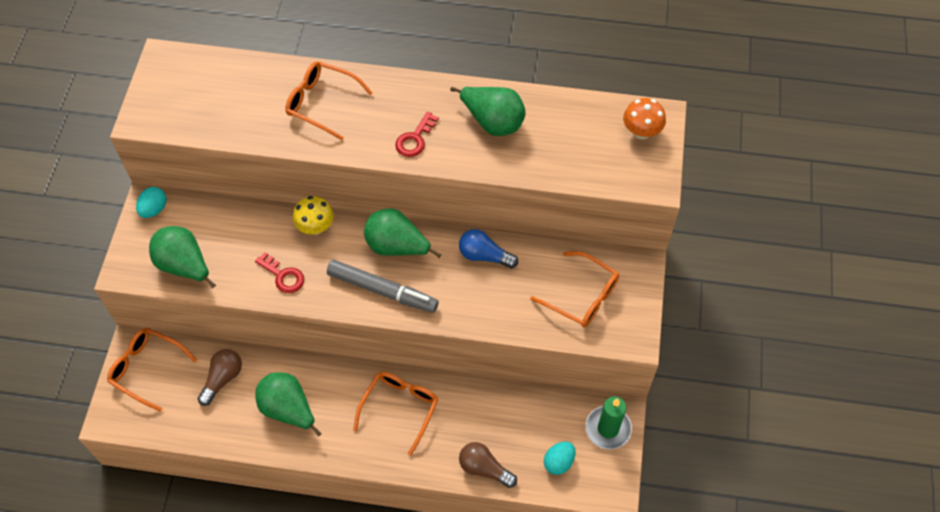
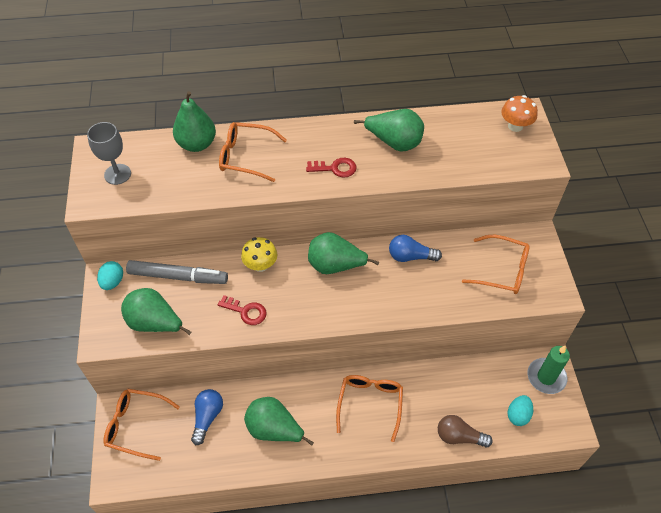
camera: 15 degrees left, 5 degrees down
brown light bulb [198,349,242,406] -> blue light bulb [191,389,223,445]
grey marker [327,260,438,313] -> grey marker moved to [126,260,228,284]
red key [395,112,439,157] -> red key turned 105 degrees counterclockwise [306,158,357,177]
none -> grey goblet [87,122,131,185]
none -> green pear [173,91,216,152]

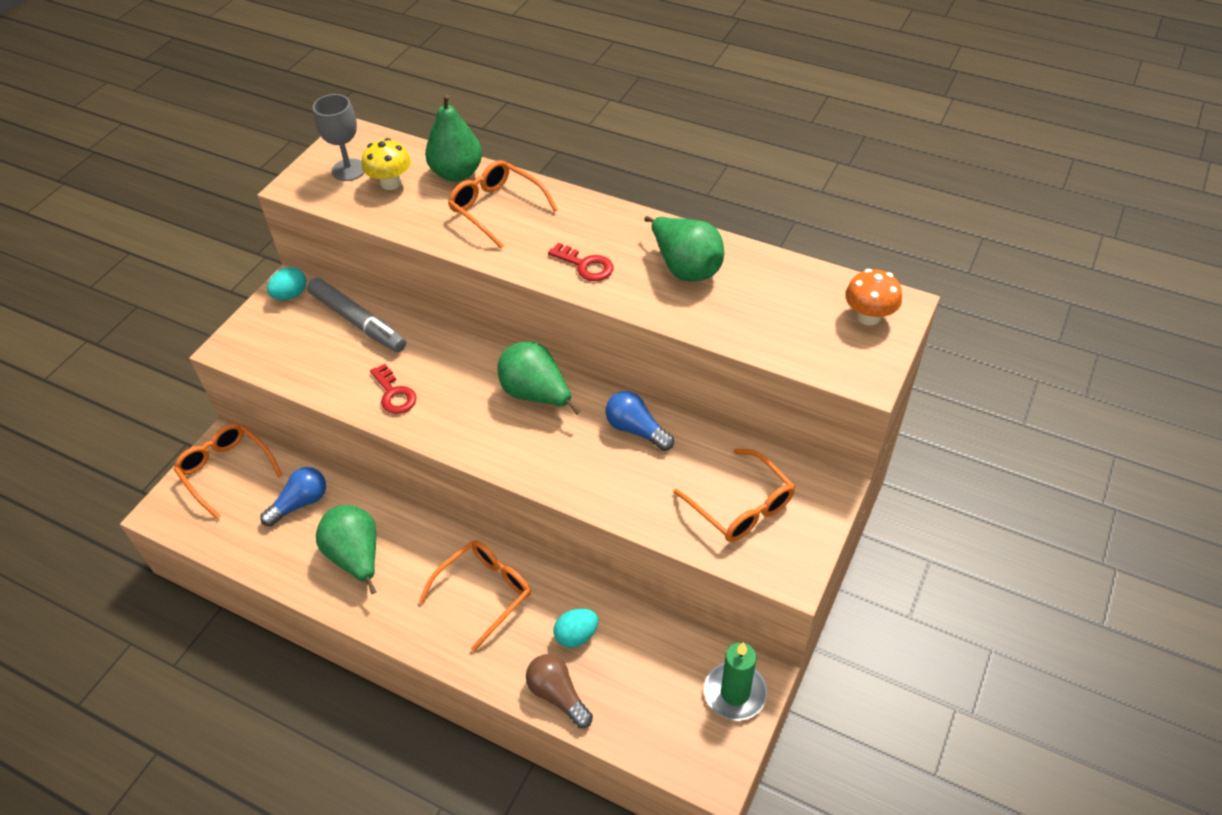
camera: 35 degrees right, 5 degrees down
green pear [121,288,192,335] -> none
yellow mushroom [241,237,277,272] -> yellow mushroom moved to [362,138,411,190]
turquoise egg [508,395,533,426] -> turquoise egg moved to [553,608,598,648]

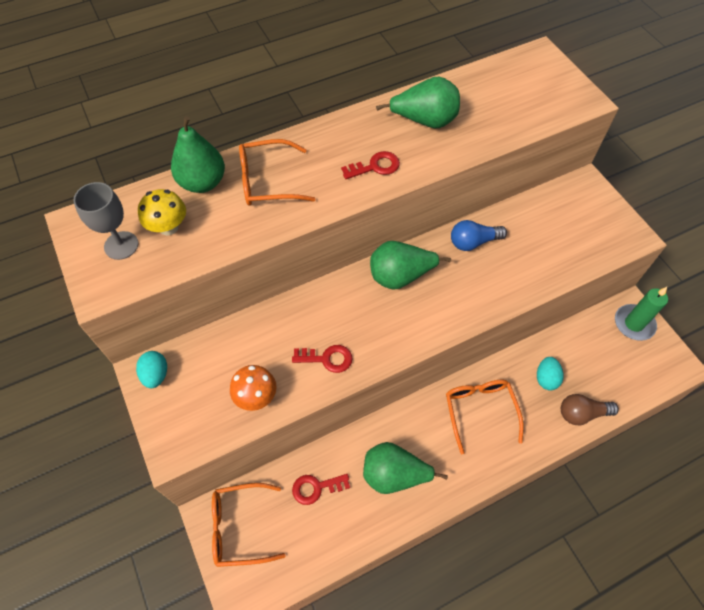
camera: 55 degrees left, 10 degrees up
blue light bulb [260,467,326,526] -> red key [292,474,350,505]
grey marker [307,278,406,352] -> none
orange glasses [673,448,795,542] -> none
orange mushroom [845,269,902,325] -> orange mushroom moved to [230,365,276,411]

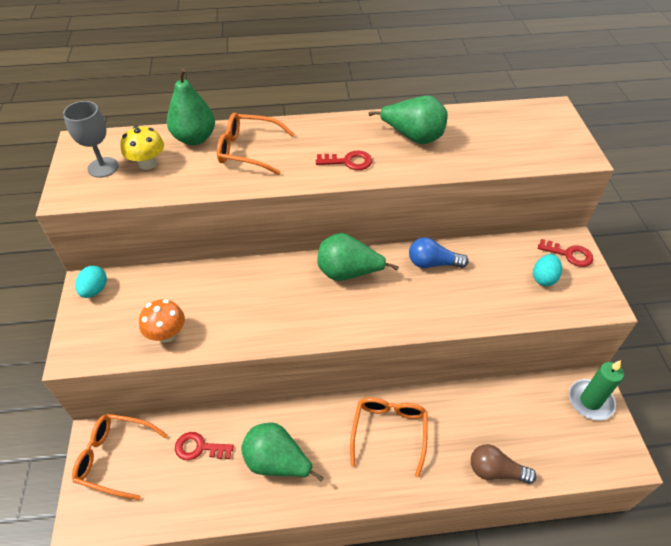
camera: 20 degrees right, 10 degrees down
red key [292,345,353,373] -> red key moved to [538,239,594,267]
turquoise egg [537,357,563,390] -> turquoise egg moved to [533,254,562,286]

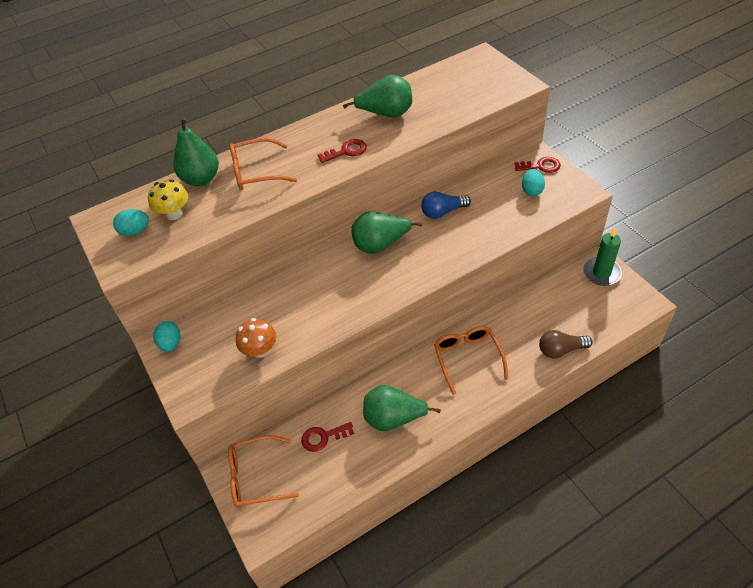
camera: 20 degrees left, 0 degrees up
grey goblet [63,101,119,178] -> turquoise egg [113,209,149,236]

